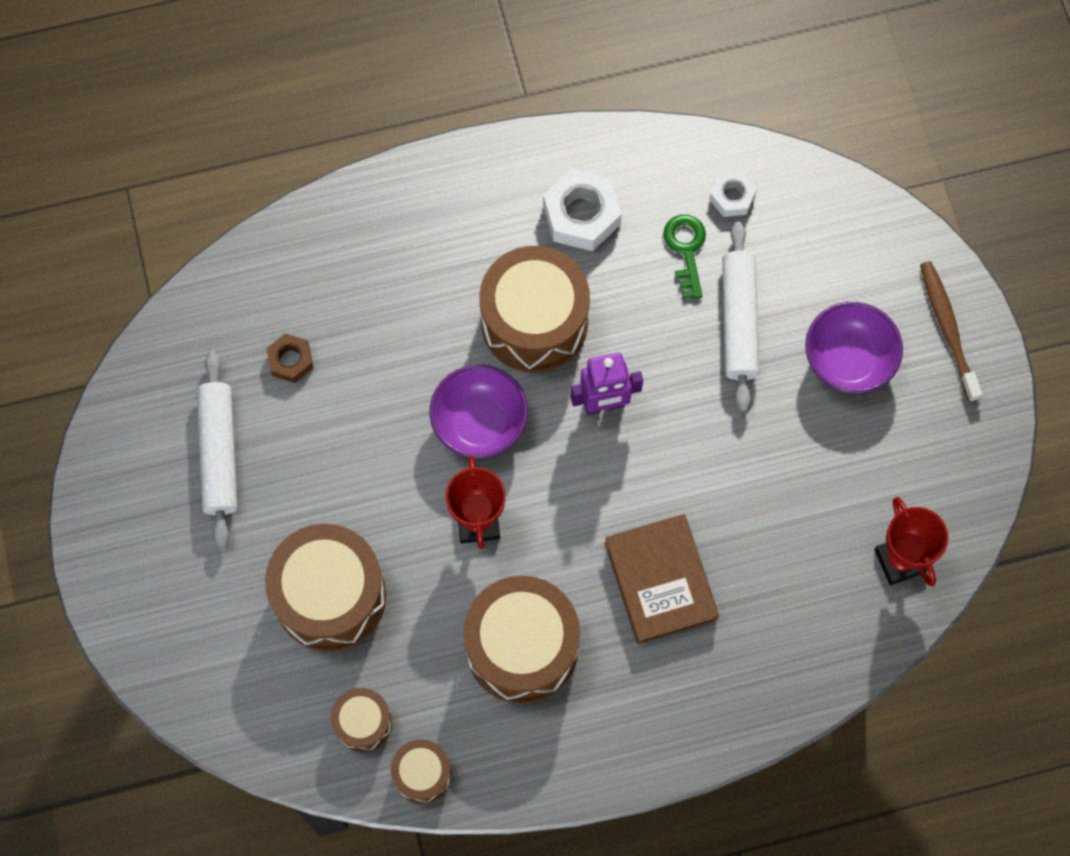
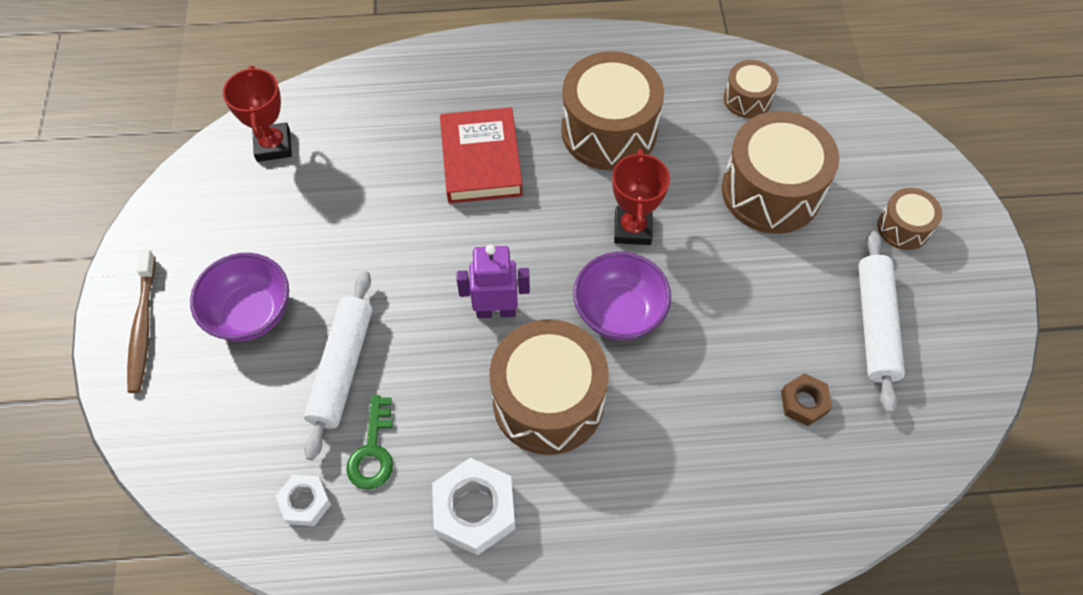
camera: 170 degrees left, 10 degrees down
brown drum [391,739,452,804] -> brown drum moved to [877,188,942,250]
brown book [605,514,719,644] -> red book [440,107,523,203]

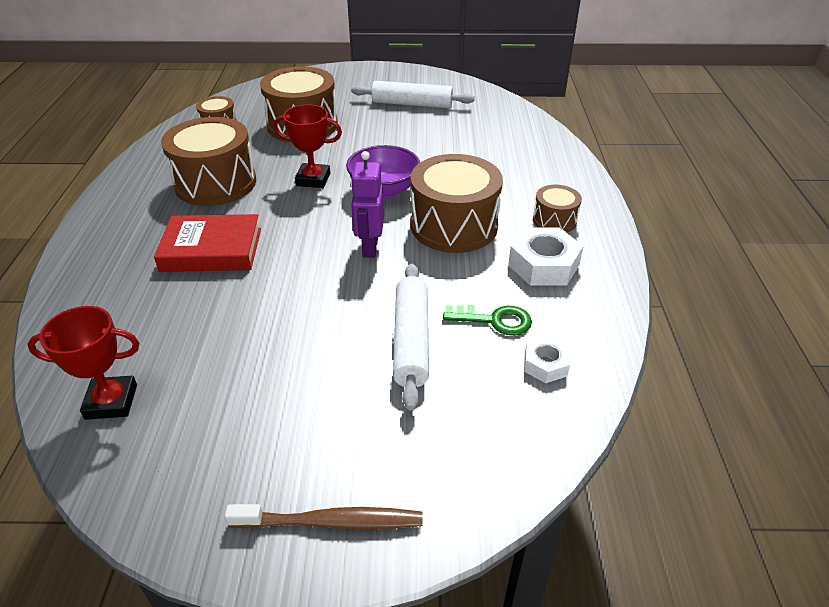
camera: 85 degrees left, 20 degrees down
purple bowl [190,253,289,341] -> none
white rolling pin [304,271,373,460] -> white rolling pin turned 75 degrees clockwise [393,264,429,411]
brown nut [781,373,832,426] -> none
brown drum [877,188,942,250] -> brown drum moved to [533,185,582,232]

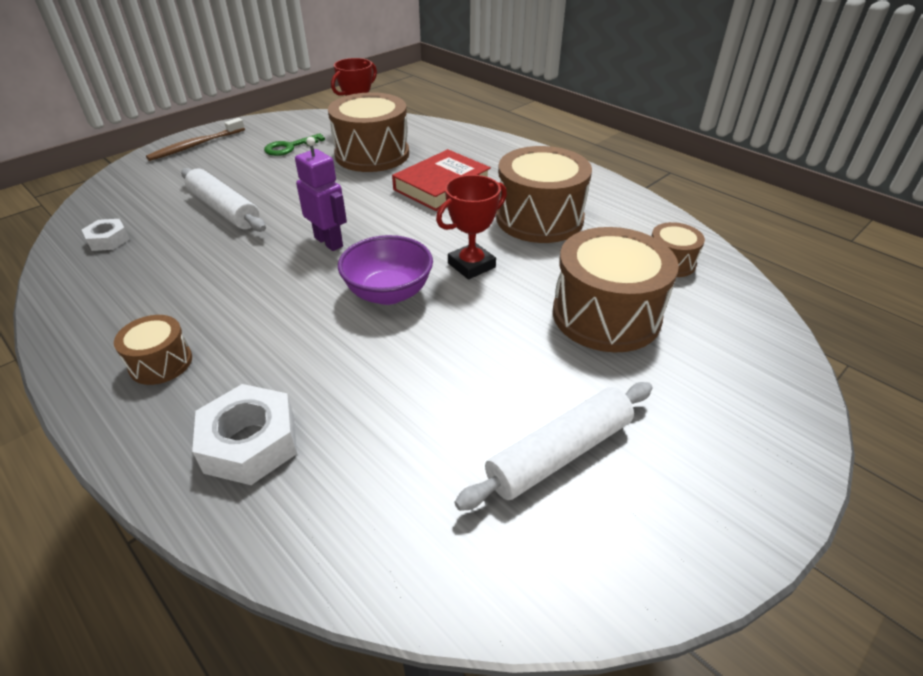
camera: 135 degrees right, 0 degrees up
brown drum [411,154,503,253] -> brown drum moved to [328,92,409,172]
green key [443,305,532,336] -> green key moved to [264,133,325,156]
white nut [508,227,584,286] -> white nut moved to [192,384,297,485]

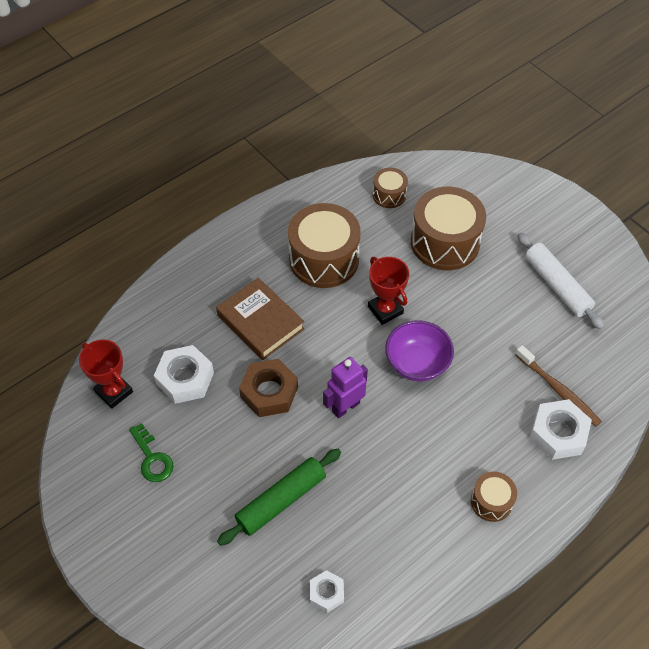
camera: 85 degrees left, 15 degrees up
brown toothbrush [146,118,245,161] -> brown toothbrush moved to [515,345,602,427]
white rolling pin [181,168,266,232] -> green rolling pin [217,449,341,546]
brown drum [328,92,409,172] -> white nut [154,345,214,404]
red book [392,149,491,211] -> brown book [216,277,305,360]
none -> brown nut [239,359,298,417]

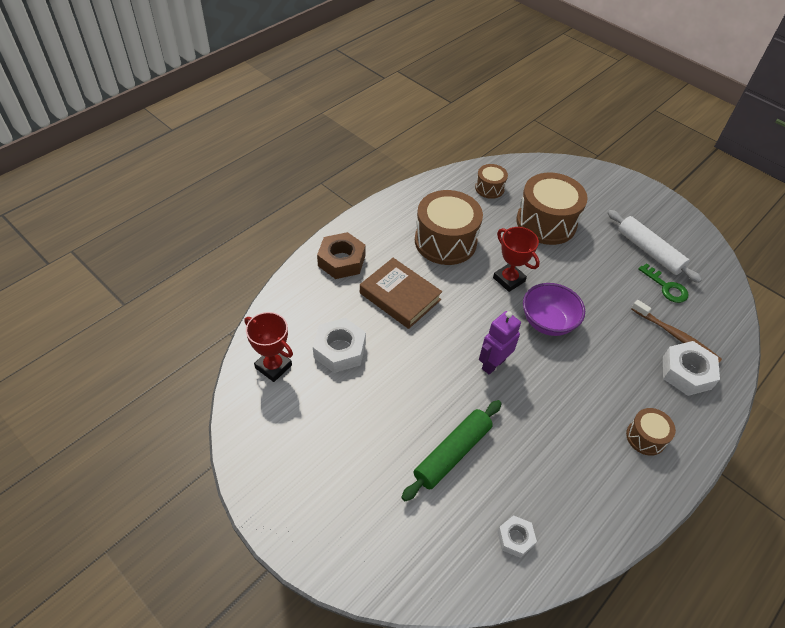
camera: 10 degrees left, 5 degrees down
green key [129,423,173,482] -> green key moved to [638,263,688,303]
brown nut [239,359,298,417] -> brown nut moved to [317,232,366,279]

